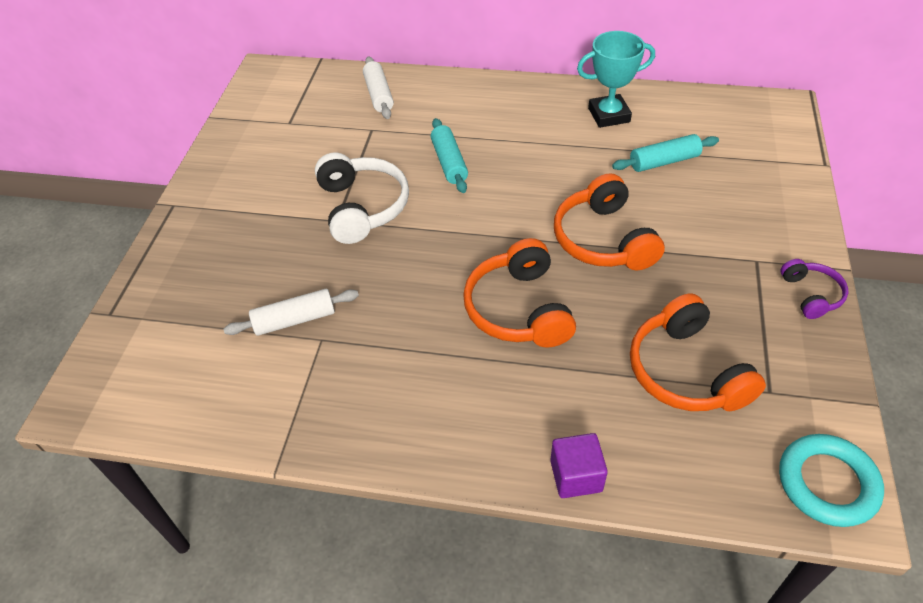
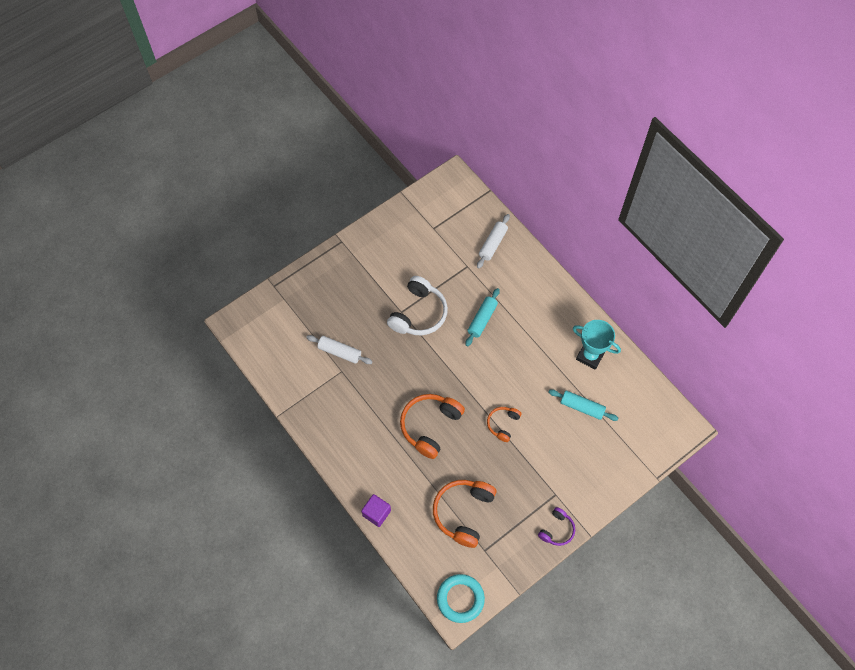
camera: 40 degrees right, 15 degrees up
orange headphones [554,173,665,270] -> orange headphones [487,407,521,442], size x0.55

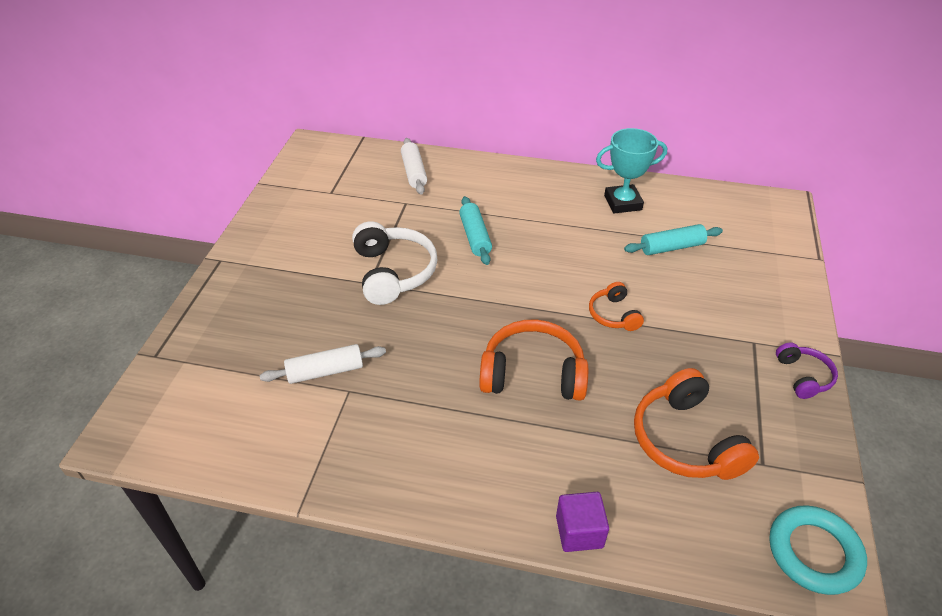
camera: 40 degrees left, 20 degrees down
orange headphones [400,394,465,459] -> orange headphones turned 105 degrees clockwise [479,320,588,401]

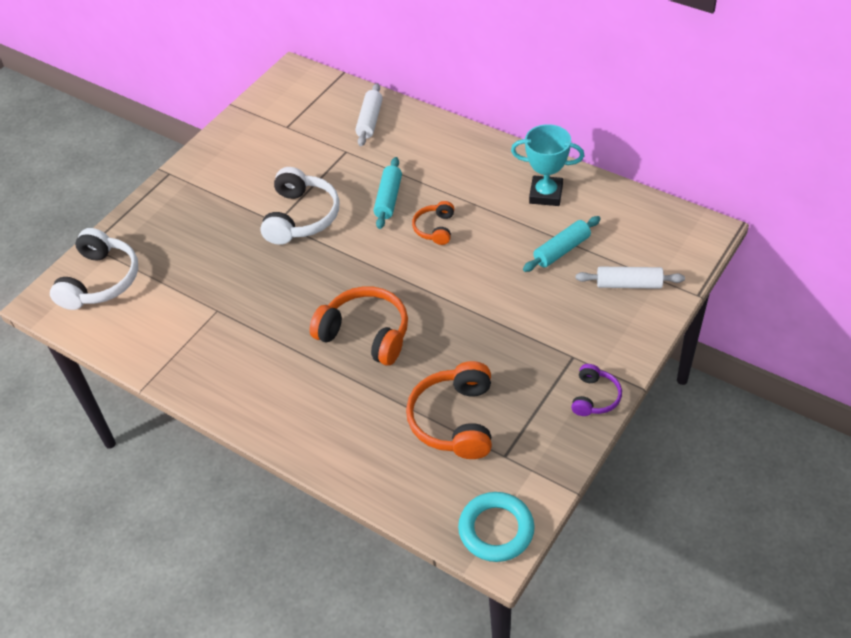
camera: 25 degrees right, 5 degrees up
white rolling pin [260,344,386,384] -> white rolling pin moved to [576,267,685,289]
purple cube [556,492,609,552] -> none
orange headphones [589,282,644,331] -> orange headphones moved to [412,201,454,245]
turquoise rolling pin [624,224,723,255] -> turquoise rolling pin turned 45 degrees counterclockwise [523,216,601,272]
none -> white headphones [50,228,138,310]

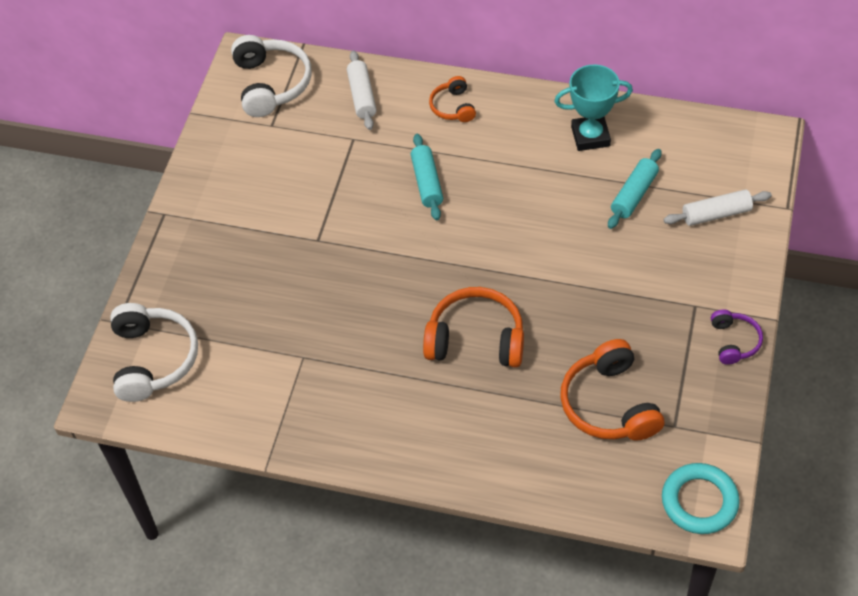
camera: 20 degrees left, 5 degrees up
white headphones [260,167,340,245] -> white headphones moved to [231,35,312,117]
orange headphones [412,201,454,245] -> orange headphones moved to [429,76,476,122]

